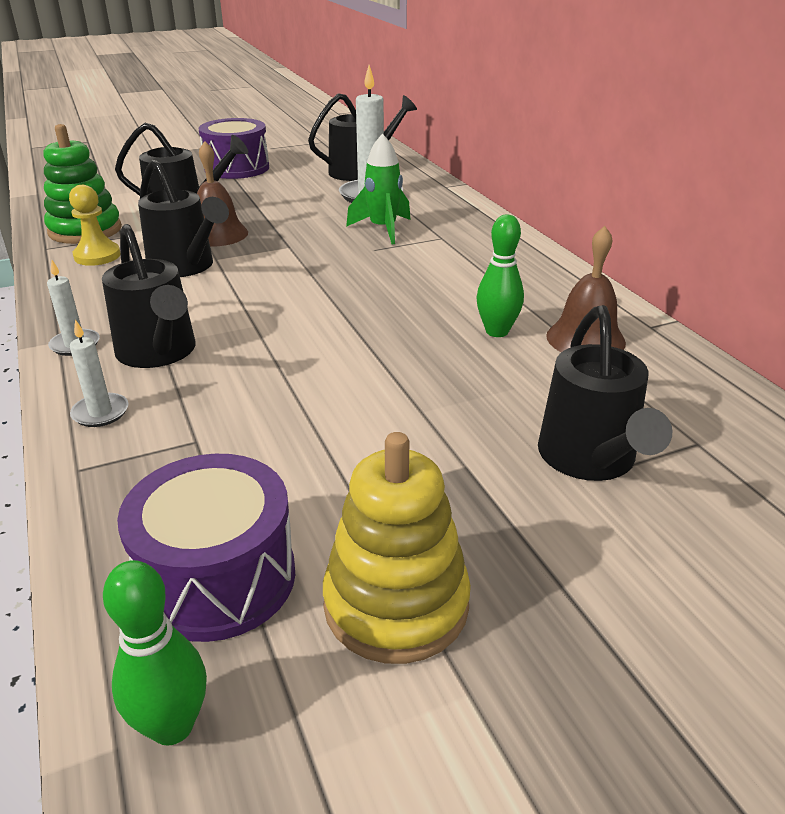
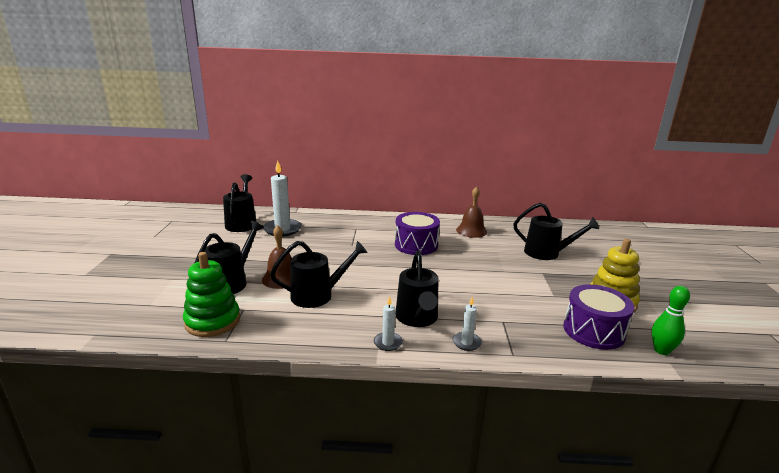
camera: 65 degrees left, 10 degrees down
yellow pawn [69,185,121,266] -> none
black watering can [102,224,196,368] -> black watering can turned 90 degrees clockwise [395,251,438,327]
purple drum [199,118,269,179] -> purple drum moved to [395,212,440,255]
green rocket [346,133,411,244] -> none
green bowling pin [477,215,524,337] -> none

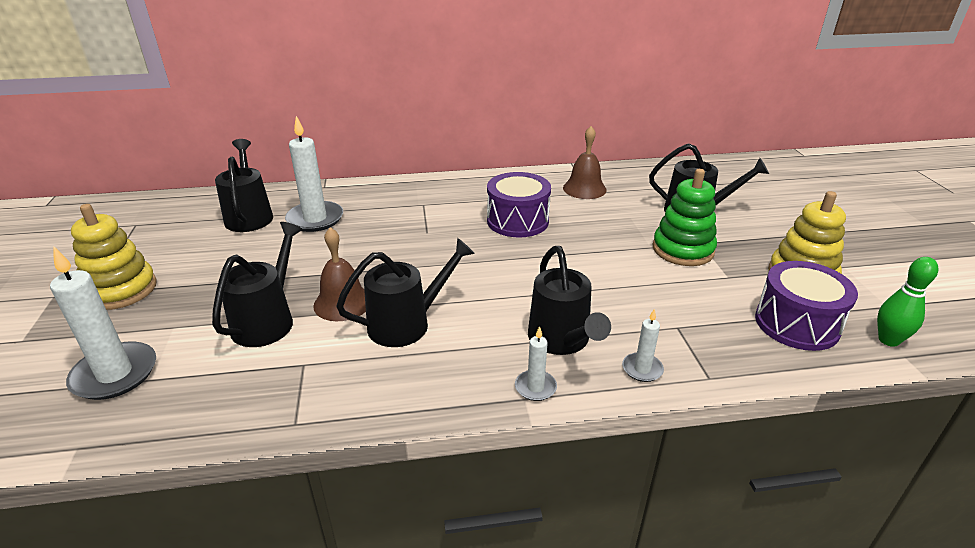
camera: 10 degrees left, 10 degrees up
green stacking toy [183,252,240,337] -> green stacking toy moved to [652,169,717,266]
none -> white candle [50,246,156,400]
none -> yellow stacking toy [71,204,157,310]

